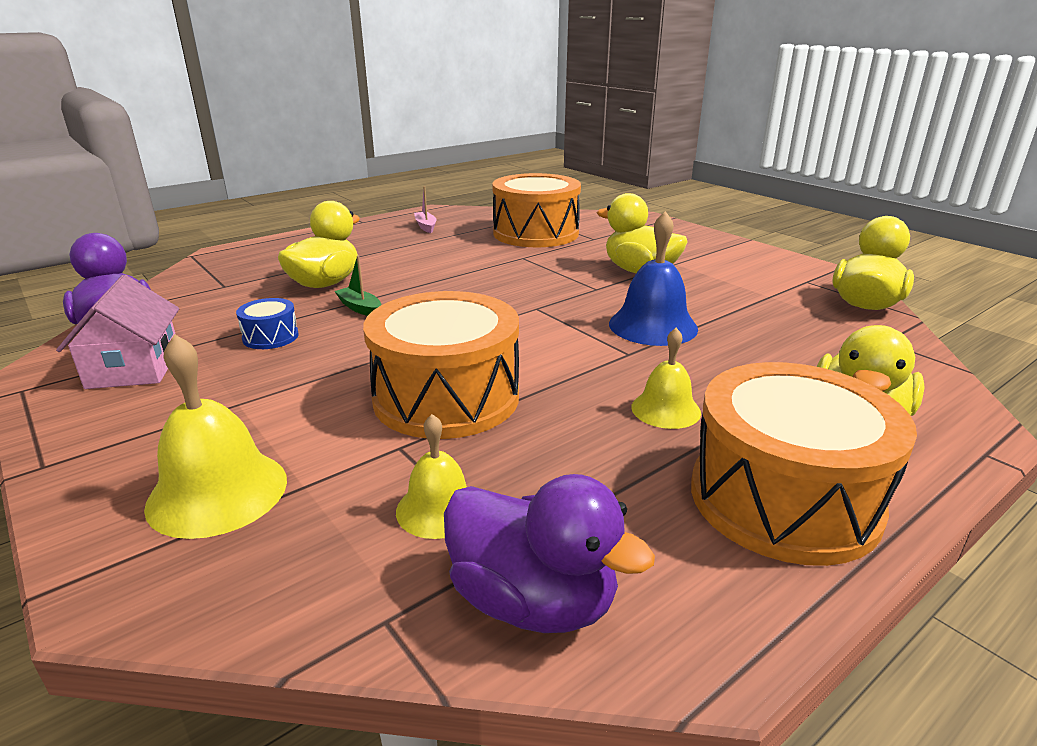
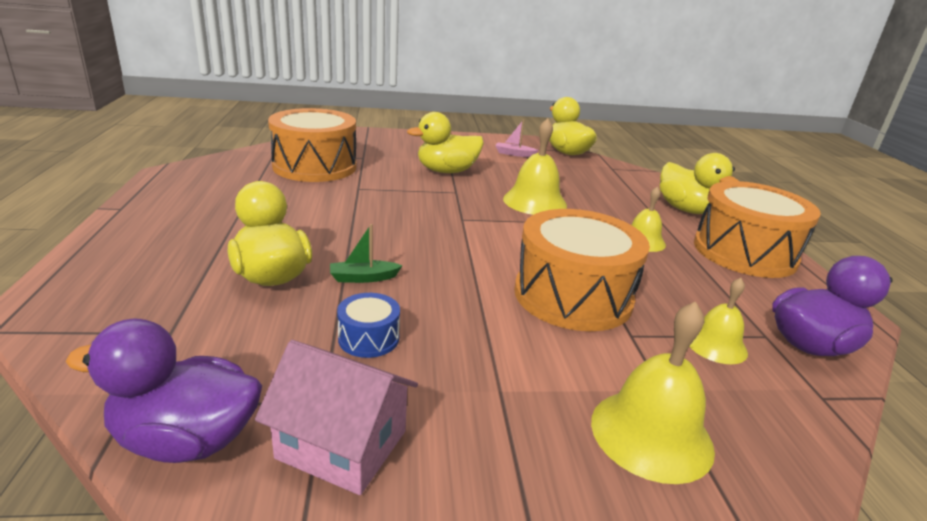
camera: 60 degrees left, 0 degrees up
pink boat [414,186,436,233] -> pink boat moved to [495,119,539,157]
blue bell [609,211,698,346] -> yellow bell [503,118,567,215]

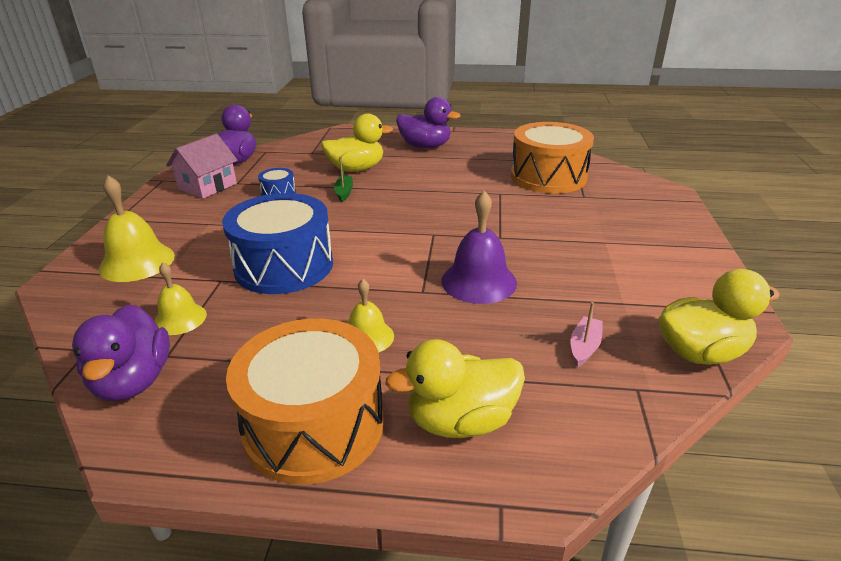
camera: 105 degrees right, 5 degrees up
yellow duck [407,112,484,173] -> none
pink boat [495,119,539,157] -> pink boat moved to [571,302,603,367]
yellow bell [503,118,567,215] -> purple bell [441,191,517,304]
orange drum [514,209,650,331] -> blue drum [222,193,333,294]
none -> purple duck [396,97,461,148]

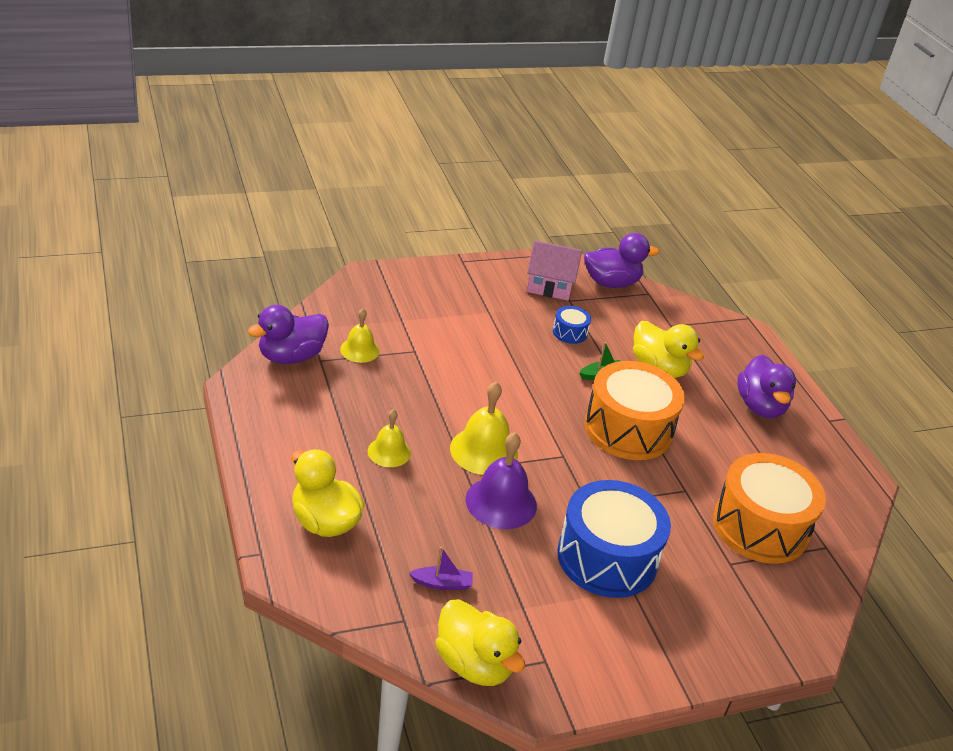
camera: 60 degrees right, 5 degrees up
yellow bell [99,175,175,282] -> yellow bell moved to [450,382,518,475]
blue drum [222,193,333,294] -> blue drum moved to [557,480,671,598]
orange drum [226,318,384,485] -> orange drum moved to [585,361,685,460]
pink boat [571,302,603,367] -> purple boat [409,547,473,590]

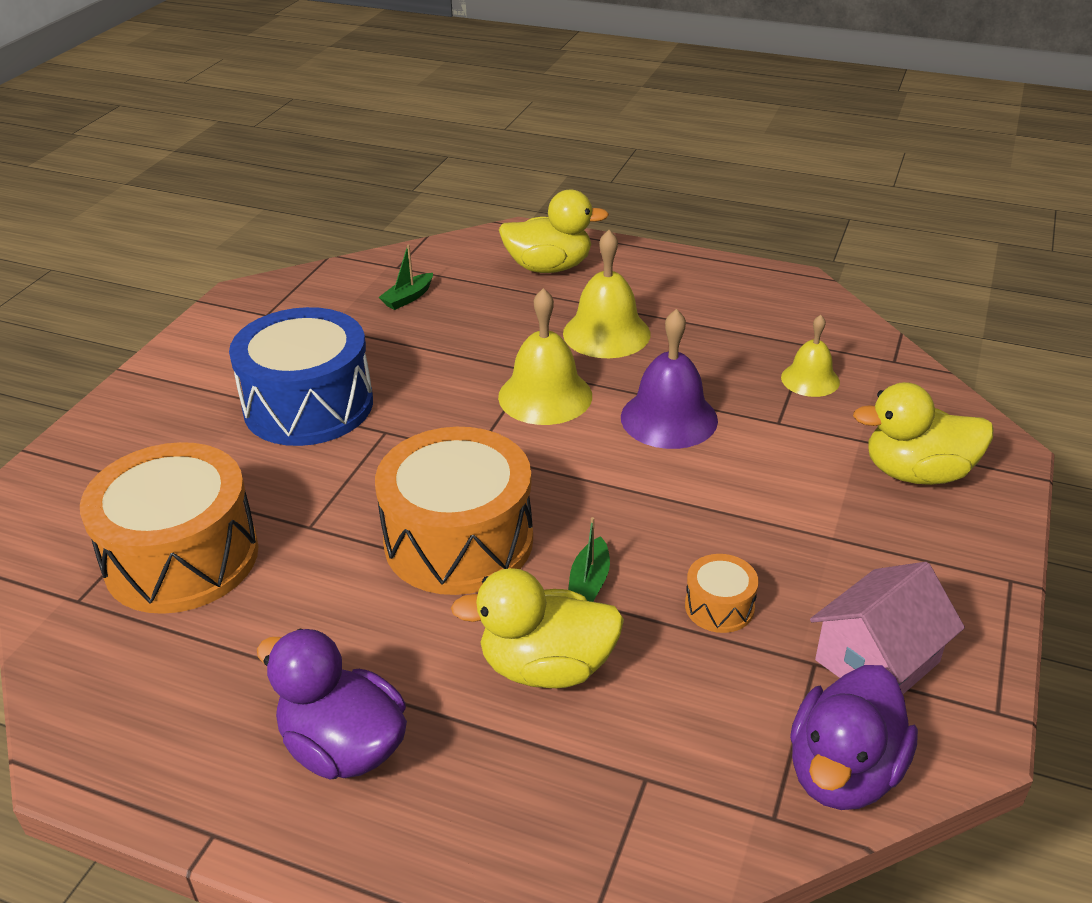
camera: 135 degrees right, 0 degrees up
purple duck [247,305,329,364] -> none
yellow bell [368,409,411,467] -> yellow bell [563,230,651,358], size x1.61
purple boat [409,547,473,590] -> green boat [378,244,433,310]
yellow duck [435,599,525,686] -> yellow duck moved to [853,382,994,485]
purple bell [466,432,537,529] -> purple bell moved to [621,309,718,449]
blue drum [553,306,591,344] -> orange drum [685,554,759,633]

